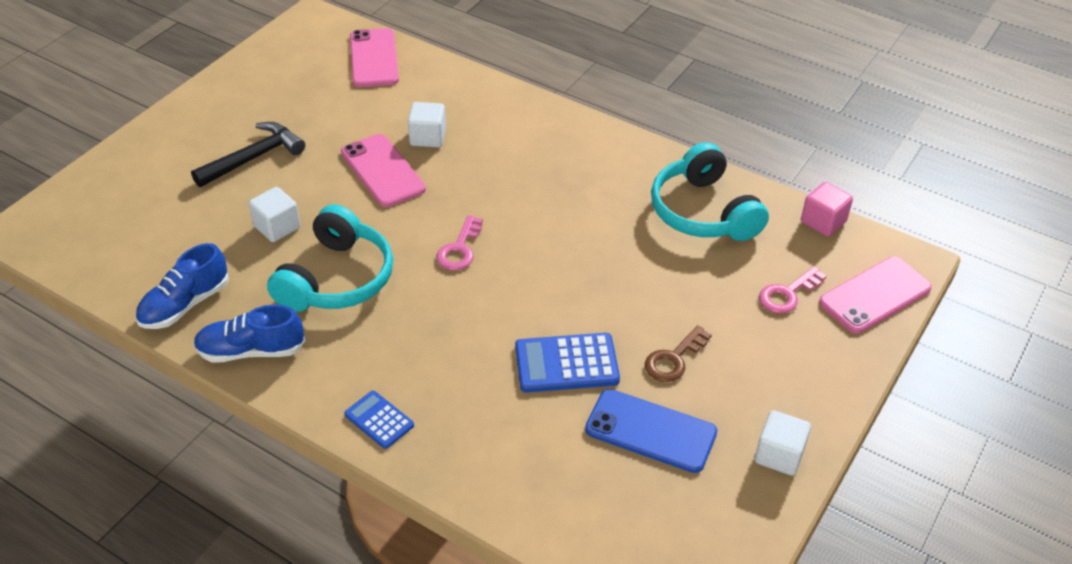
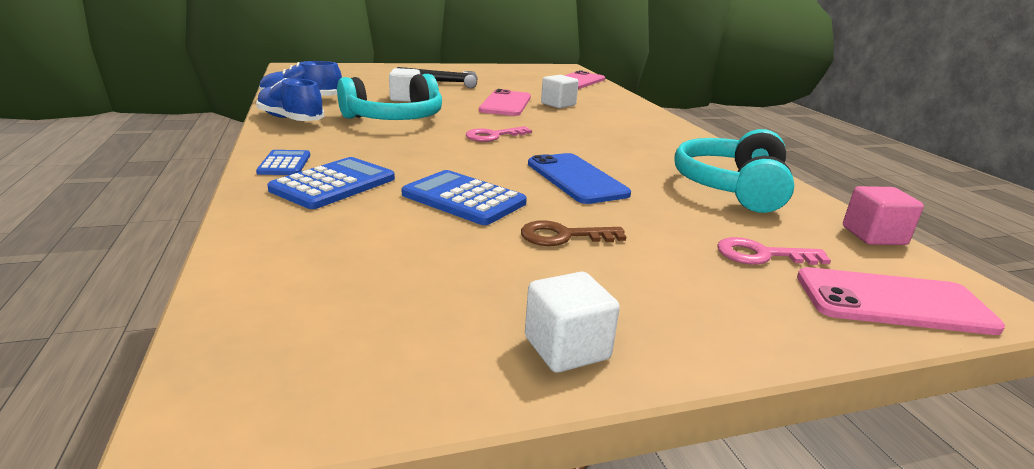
camera: 40 degrees right, 20 degrees down
blue phone [585,389,717,473] -> blue phone moved to [528,153,631,204]
none -> blue calculator [267,157,395,209]

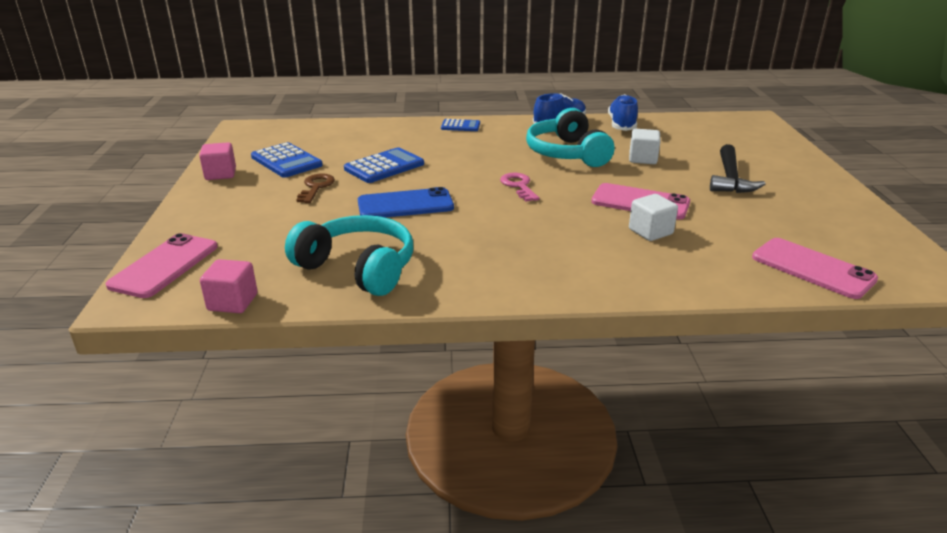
camera: 105 degrees right, 5 degrees up
blue calculator [267,157,395,209] -> blue calculator moved to [251,142,323,178]
white cube [525,272,620,373] -> pink cube [199,142,236,180]
pink key [717,237,831,265] -> none

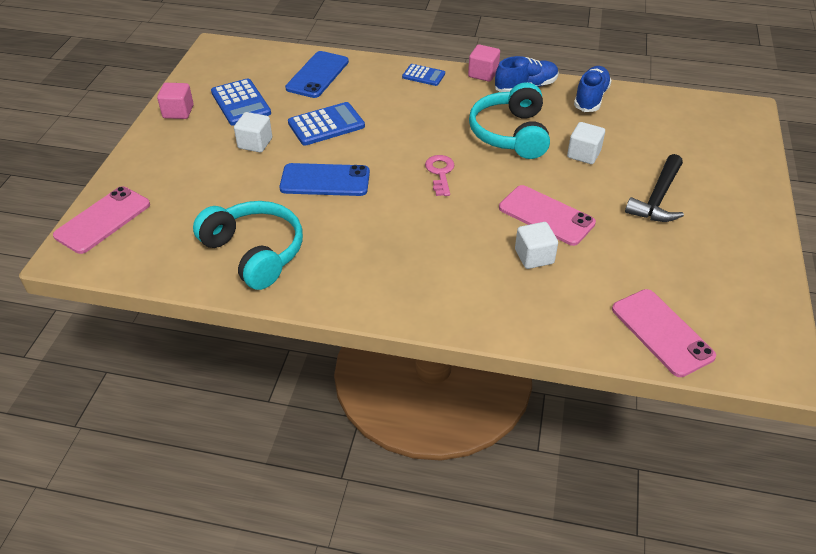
camera: 15 degrees right, 15 degrees up
pink cube [200,259,257,313] -> pink cube moved to [468,44,500,82]
brown key [297,173,335,203] -> white cube [234,112,272,153]
none -> blue phone [285,51,349,98]

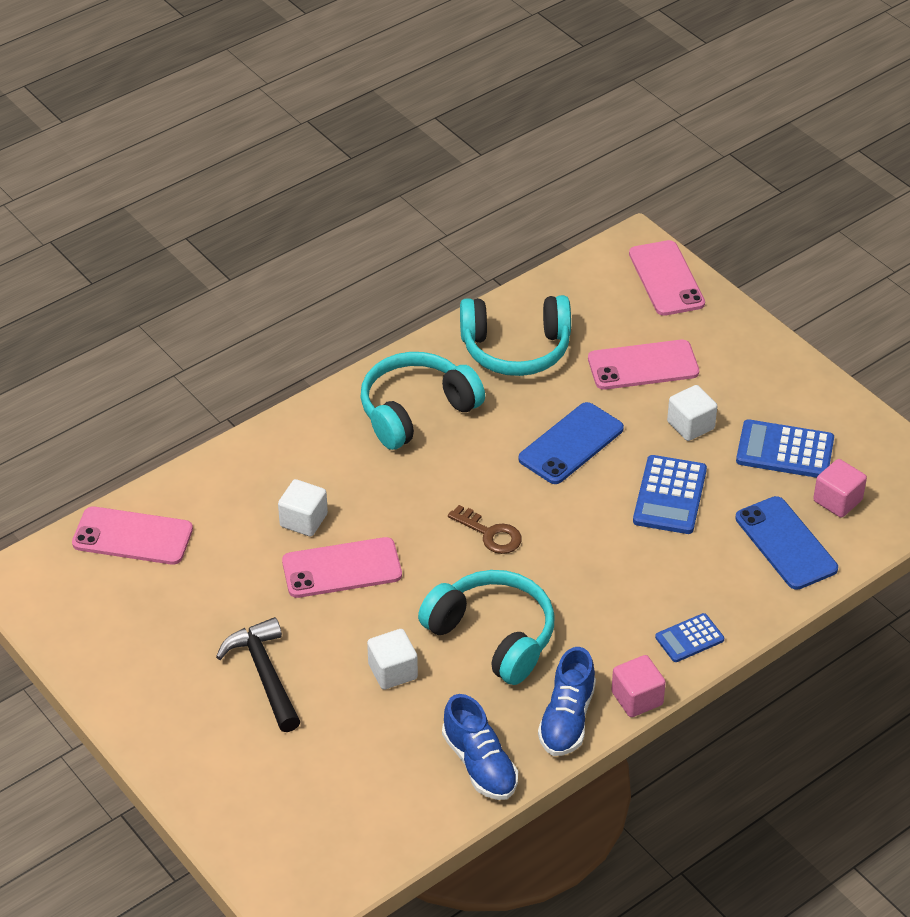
camera: 130 degrees right, 0 degrees up
pink cube [157,83,194,119] -> pink cube moved to [813,459,867,518]
pink key [425,155,454,196] -> brown key [448,505,522,554]
none -> turquoise headphones [360,352,485,450]
none -> pink phone [588,340,699,390]

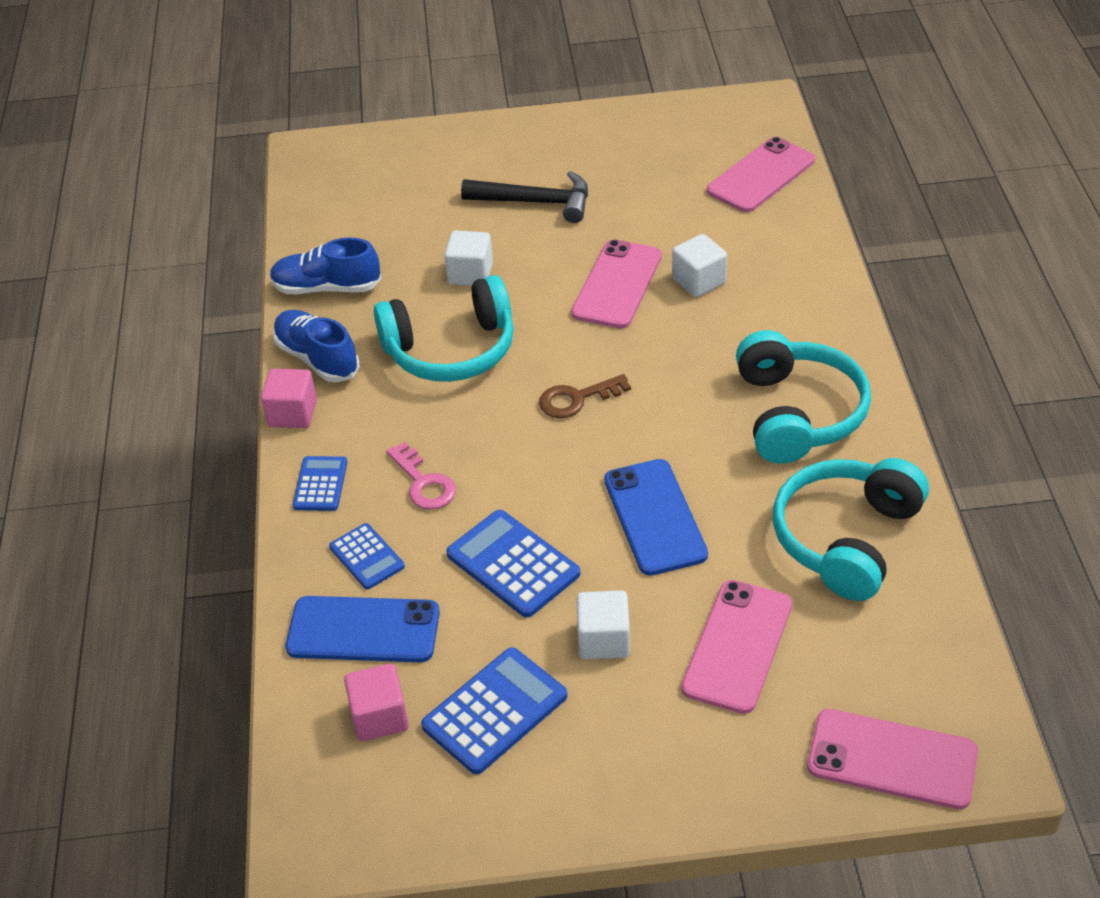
camera: 125 degrees right, 0 degrees up
none -> blue calculator [329,523,405,589]
none -> pink key [386,442,456,510]

